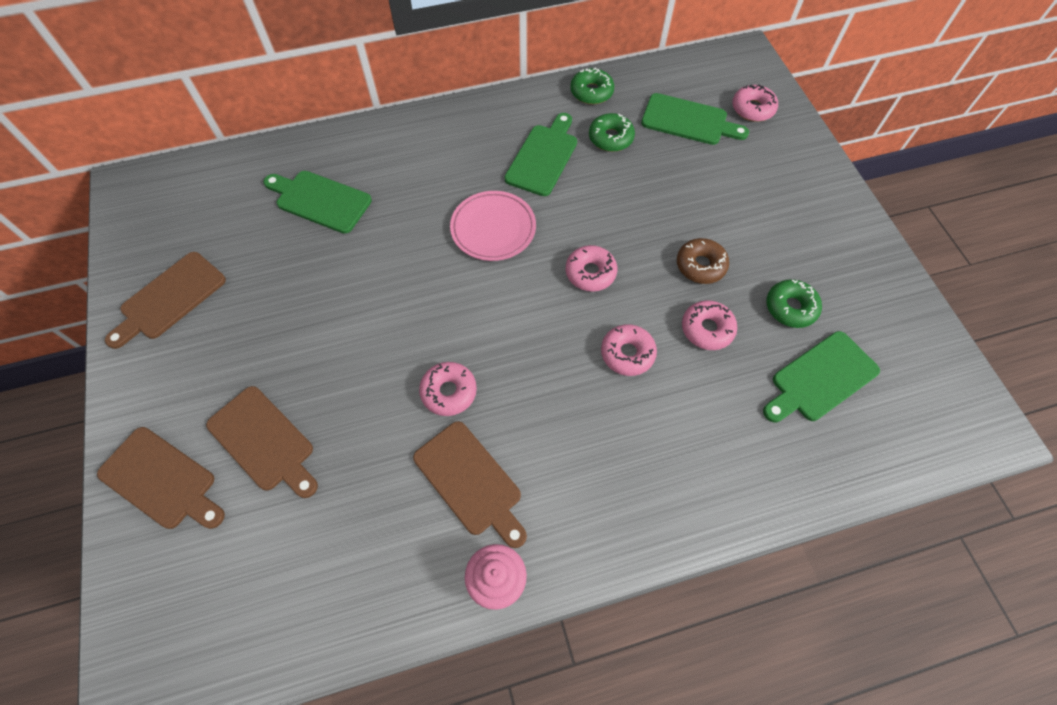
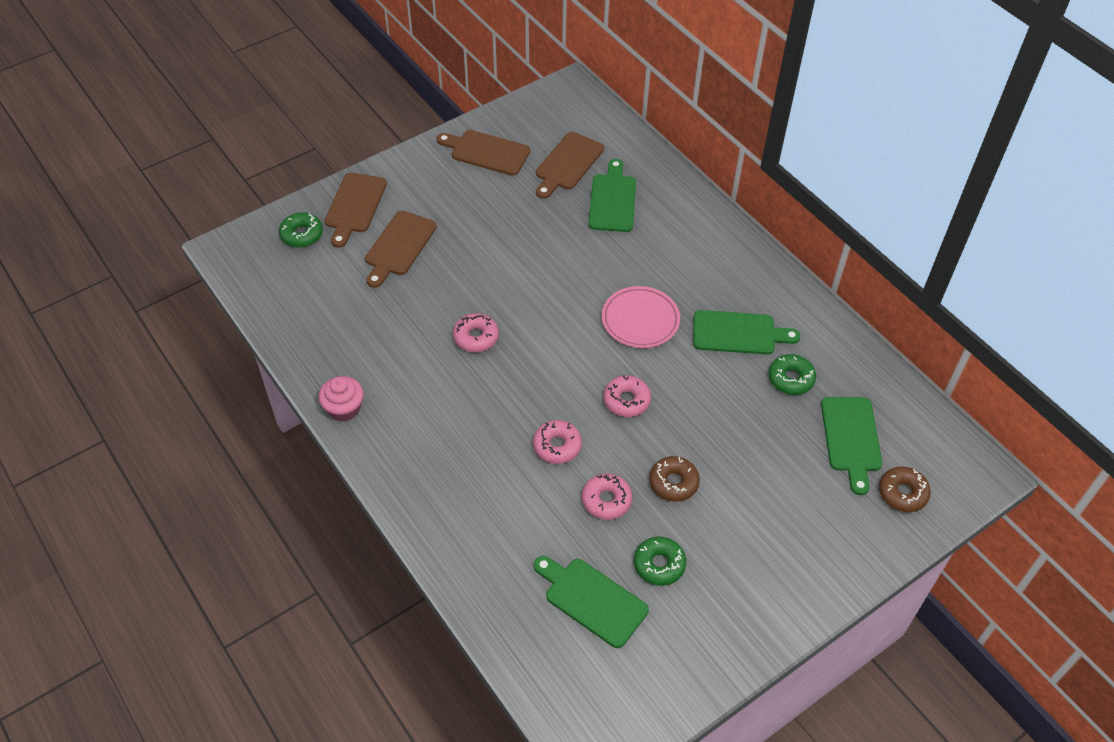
camera: 70 degrees right, 10 degrees down
brown cutting board [413,421,527,548] -> brown cutting board moved to [536,132,604,199]
green donut [570,68,614,105] -> green donut moved to [279,212,323,248]
pink donut [732,84,778,122] -> brown donut [879,466,931,512]

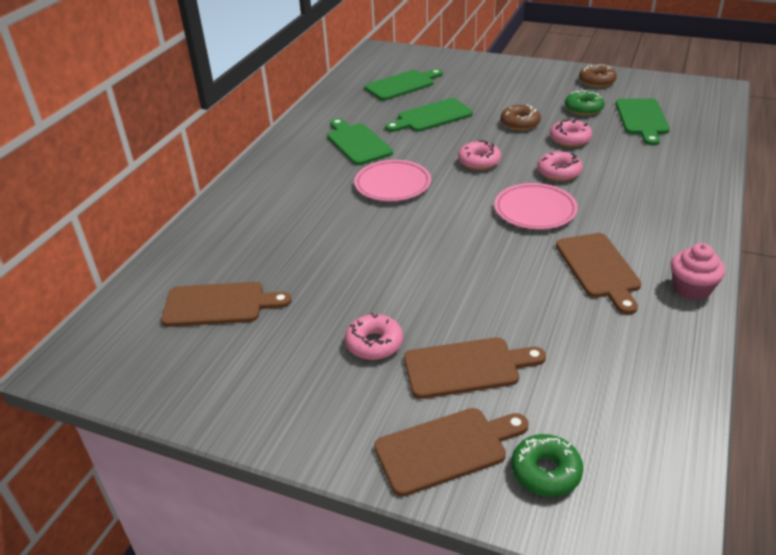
camera: 120 degrees left, 15 degrees down
brown cutting board [436,130,530,176] -> brown cutting board moved to [556,233,641,315]
pink donut [453,313,499,352] -> pink donut moved to [345,313,403,360]
green cutting board [588,159,636,232] -> green cutting board moved to [385,98,473,132]
green donut [769,354,816,395] -> none
brown donut [879,466,931,512] -> brown donut moved to [579,64,617,87]
none -> pink plate [494,183,578,230]

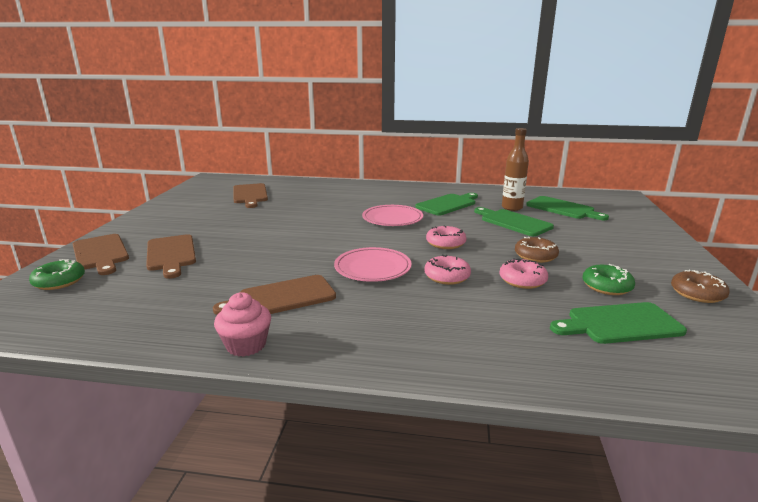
camera: 75 degrees right, 15 degrees down
pink donut [345,313,403,360] -> none
none -> brown bottle [502,128,529,211]

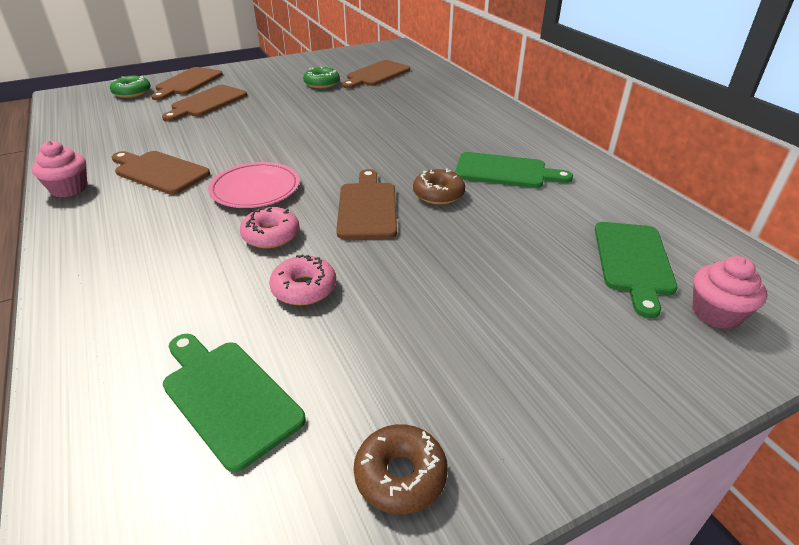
camera: 55 degrees right, 15 degrees up
pink plate [362,205,423,226] -> none
pink donut [426,226,466,249] -> brown cutting board [336,169,397,239]
green cutting board [474,207,554,236] -> none
brown bottle [502,128,529,211] -> none
brown donut [515,237,559,263] -> brown donut moved to [413,169,465,204]
green donut [583,264,635,295] -> green donut moved to [303,67,340,88]
none -> pink cupcake [692,256,767,329]

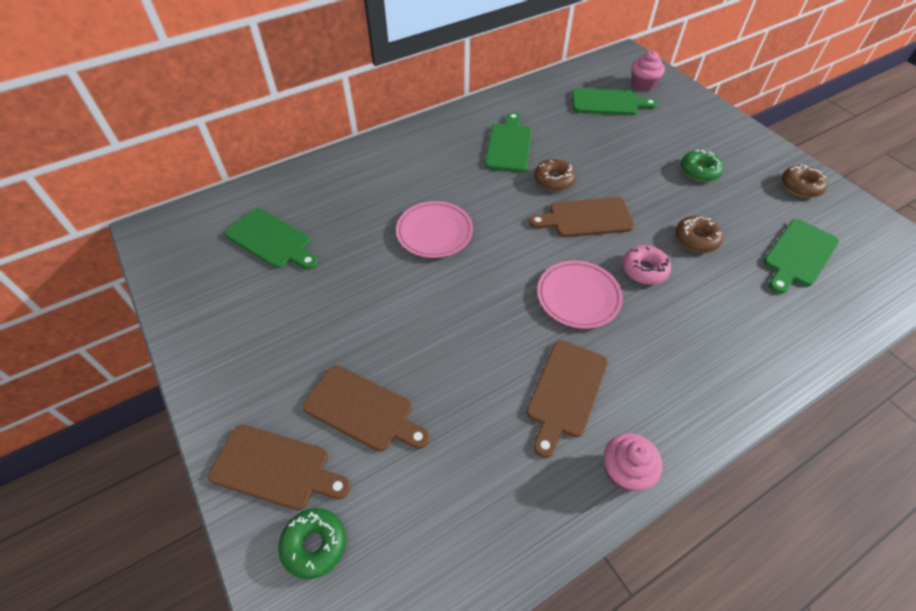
camera: 95 degrees left, 15 degrees up
pink donut [269,254,336,305] -> brown donut [675,216,723,253]
green donut [303,67,340,88] -> green donut moved to [681,150,724,182]
brown cutting board [342,60,410,89] -> green cutting board [225,208,318,269]
none -> pink plate [396,201,473,258]

